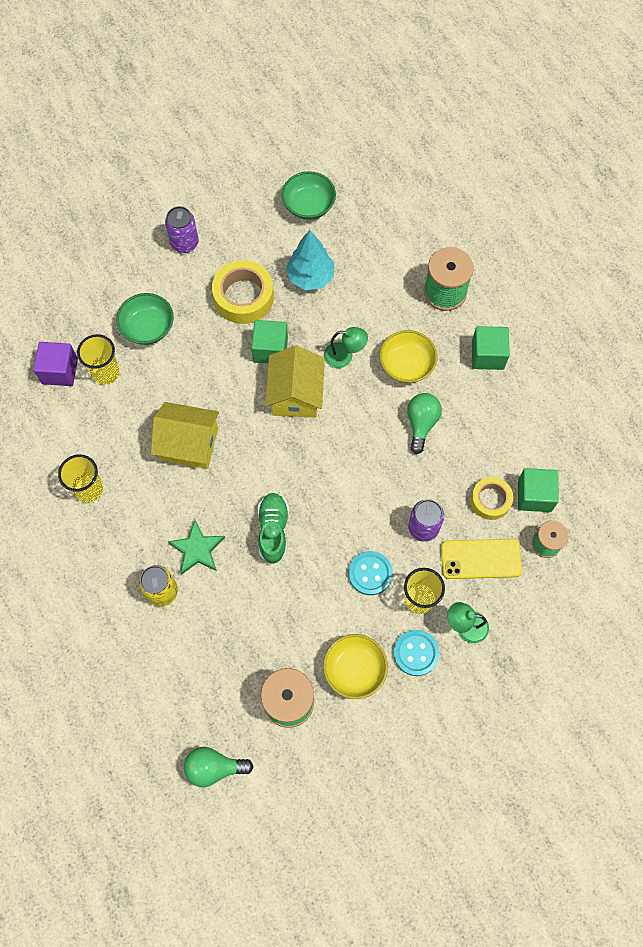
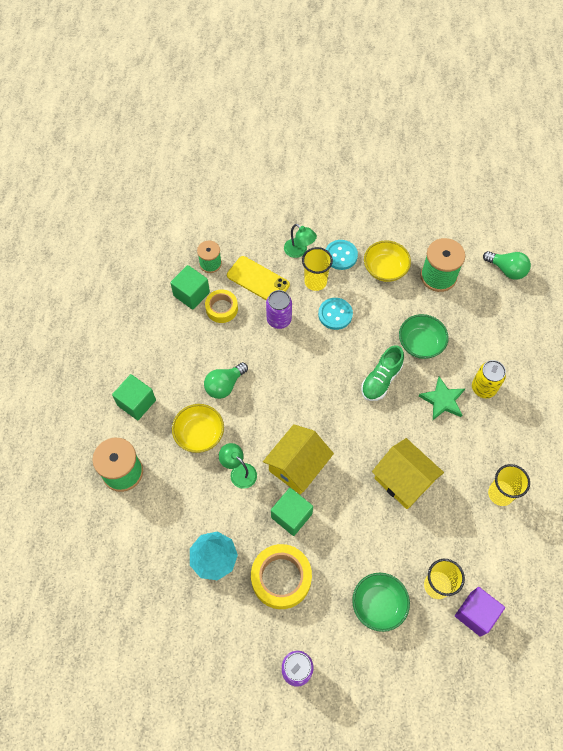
camera: 145 degrees left, 5 degrees down
green bowl [281,171,336,220] -> green bowl moved to [399,314,448,359]

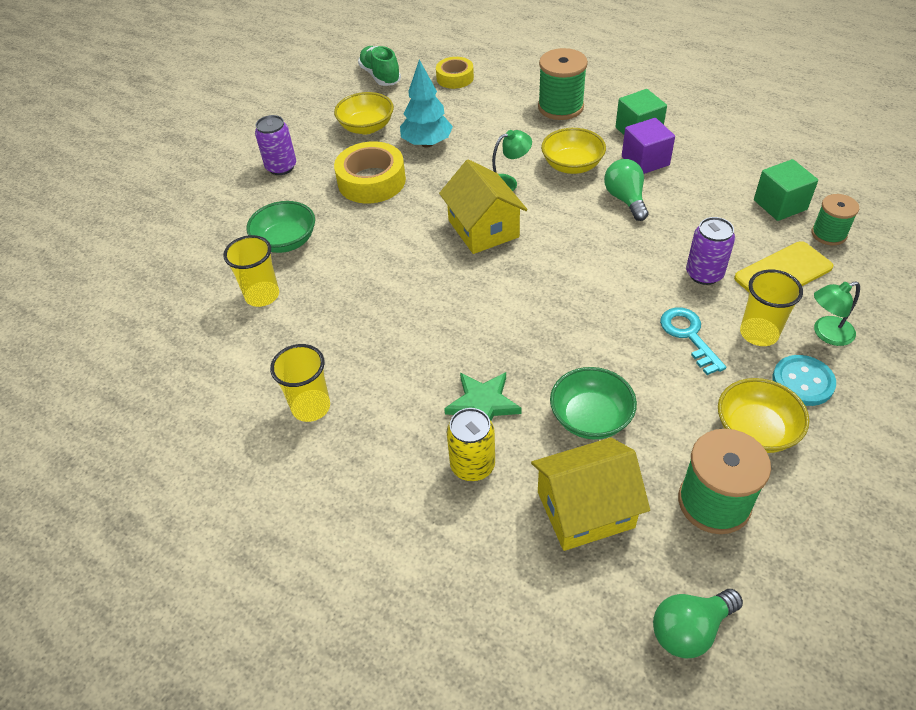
camera: 120 degrees right, 15 degrees down
yellow tape [205,289,238,323] -> yellow tape moved to [436,57,474,89]
green cube [271,488,313,536] -> none
turquoise button [318,298,353,330] -> turquoise key [660,307,726,375]
green shoe [361,345,404,401] -> green shoe moved to [358,46,401,86]
yellow house [372,438,444,509] -> yellow house moved to [531,437,650,551]
purple cube [455,587,505,637] -> purple cube moved to [622,118,675,174]
none -> yellow bowl [334,92,394,134]

